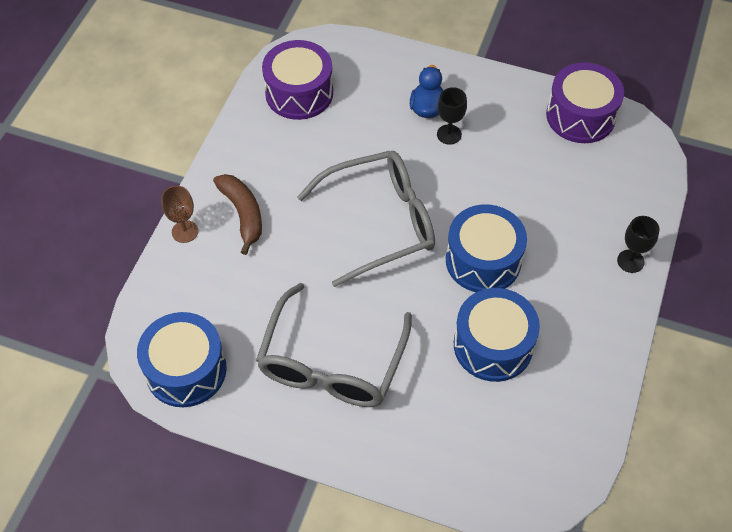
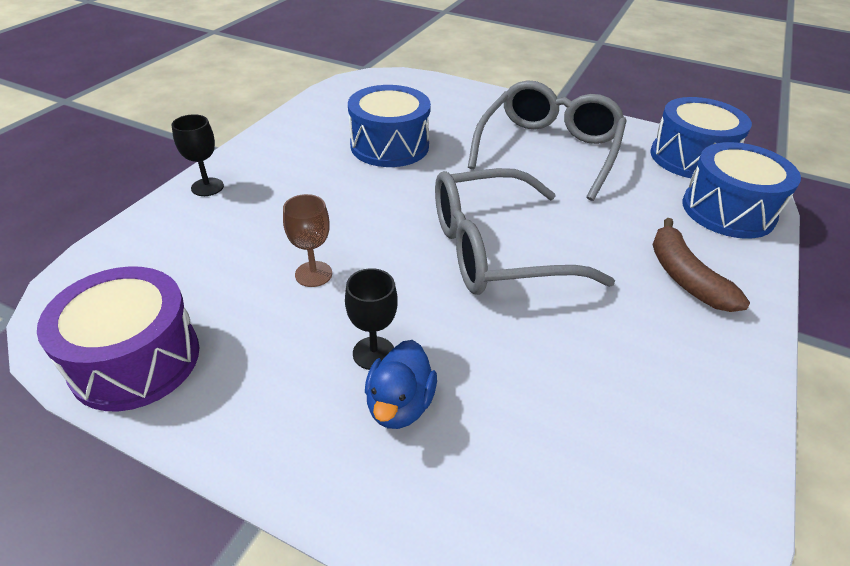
camera: 175 degrees left, 15 degrees down
brown goblet [161,186,198,243] -> brown goblet moved to [283,194,332,287]
purple drum [262,40,333,120] -> none
blue drum [446,204,527,292] -> blue drum moved to [682,142,801,239]

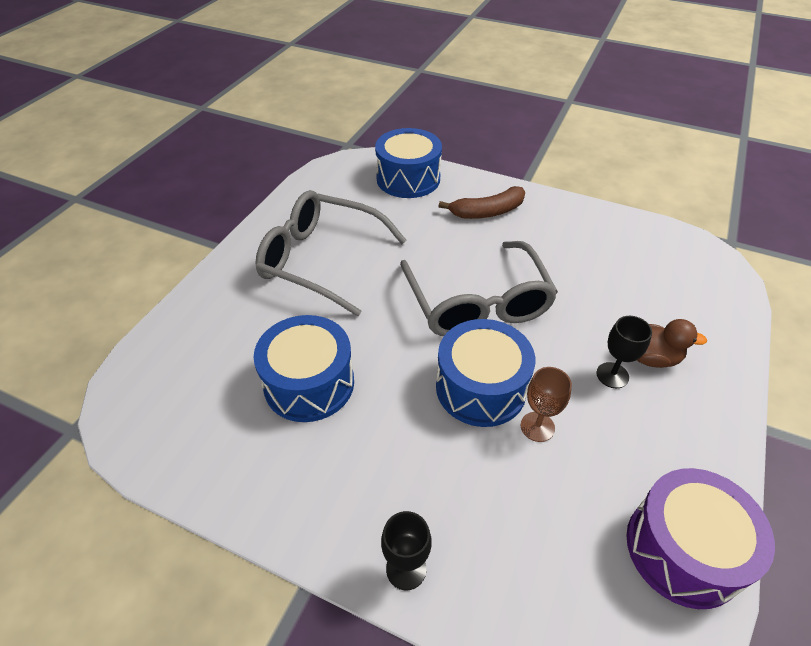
camera: 90 degrees left, 5 degrees up
blue duck [365,340,437,429] -> brown duck [637,319,707,368]
blue drum [650,97,752,178] -> blue drum moved to [436,319,535,427]

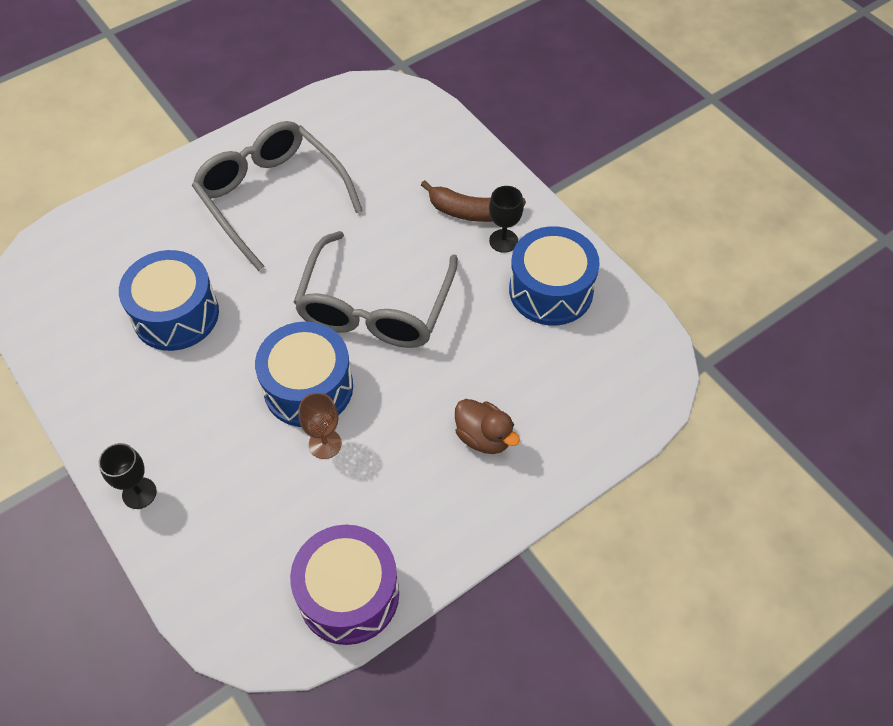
camera: 30 degrees right, 10 degrees up
blue drum [375,128,442,198] -> blue drum moved to [509,226,600,326]
black goblet [597,316,652,388] -> black goblet moved to [489,186,524,253]

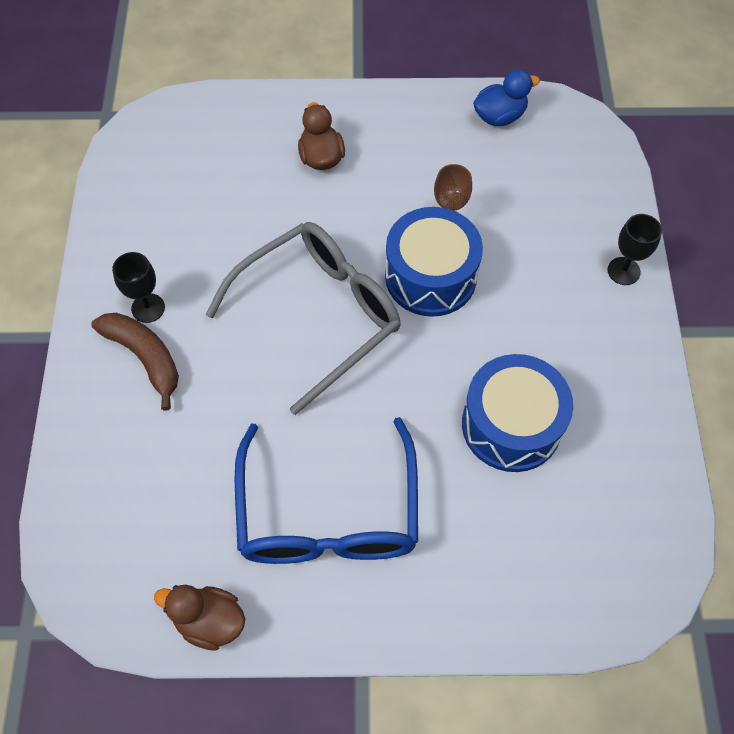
camera: 145 degrees left, 5 degrees up
grey glasses [192,121,363,271] -> blue glasses [235,417,418,564]
purple drum [290,525,399,645] -> blue duck [473,69,540,126]
blue drum [509,226,600,326] -> none
none -> brown duck [154,585,245,651]

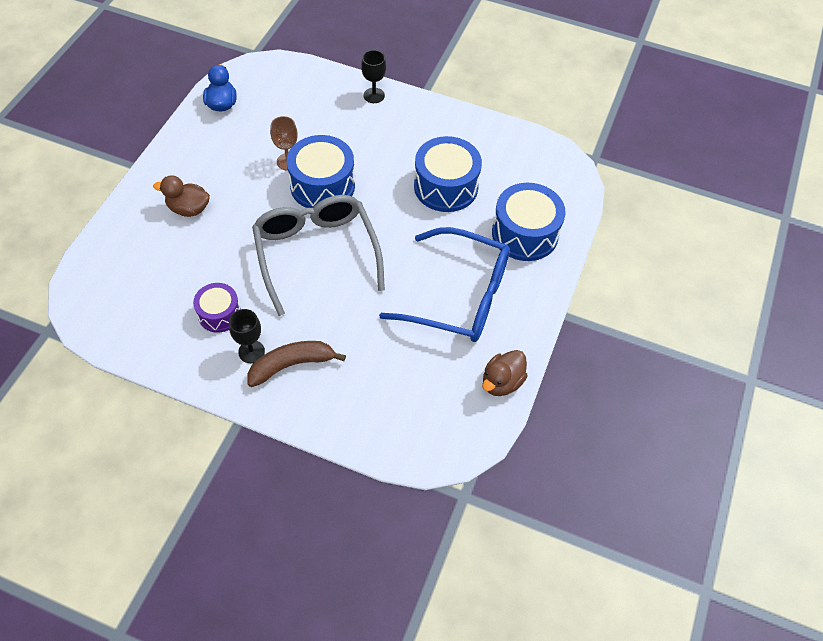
camera: 70 degrees left, 5 degrees down
none -> purple drum [193,283,241,333]
none -> blue drum [492,183,566,261]

